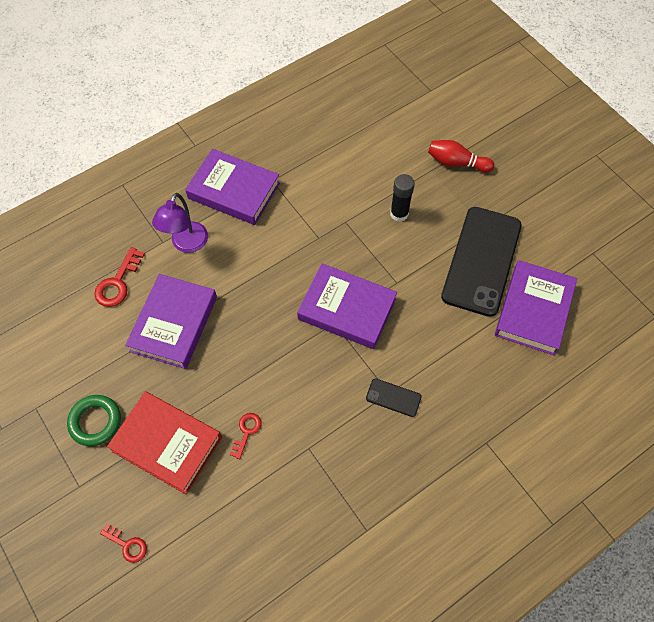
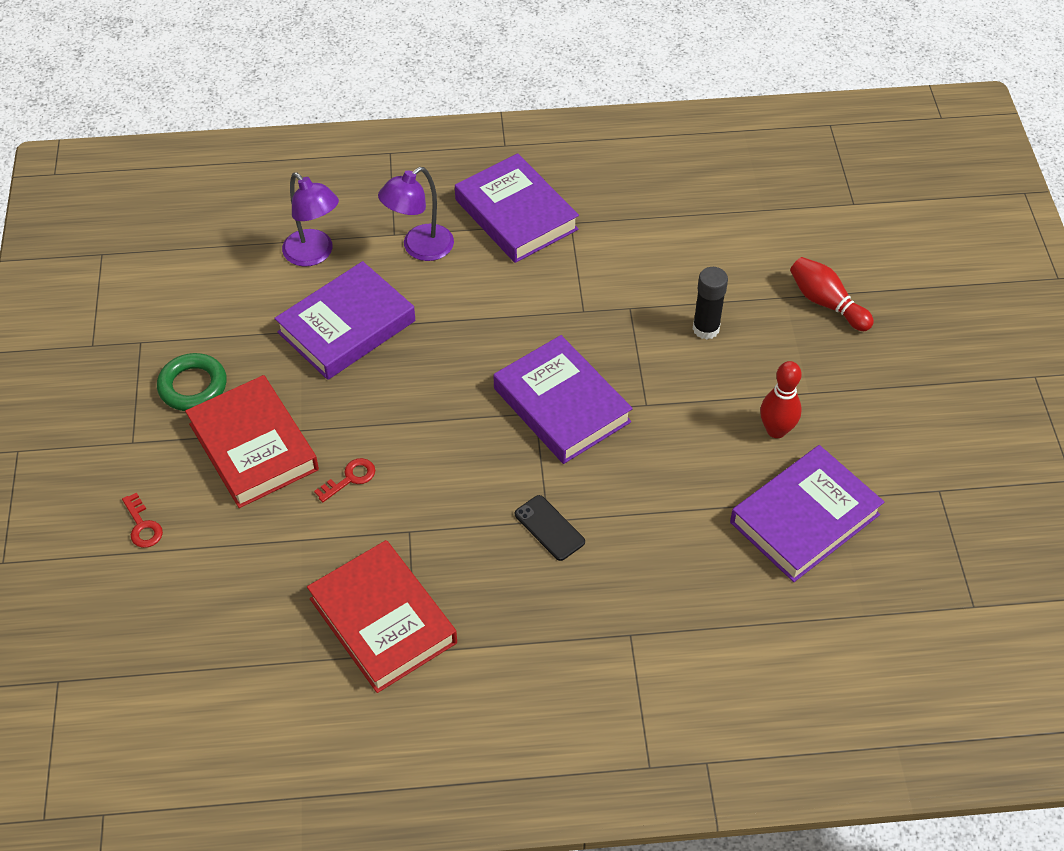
camera: 30 degrees right, 10 degrees down
red key [94,247,145,307] -> purple lamp [282,172,339,267]
black phone [441,207,522,317] -> red bowling pin [760,361,802,438]
none -> red book [307,540,457,693]

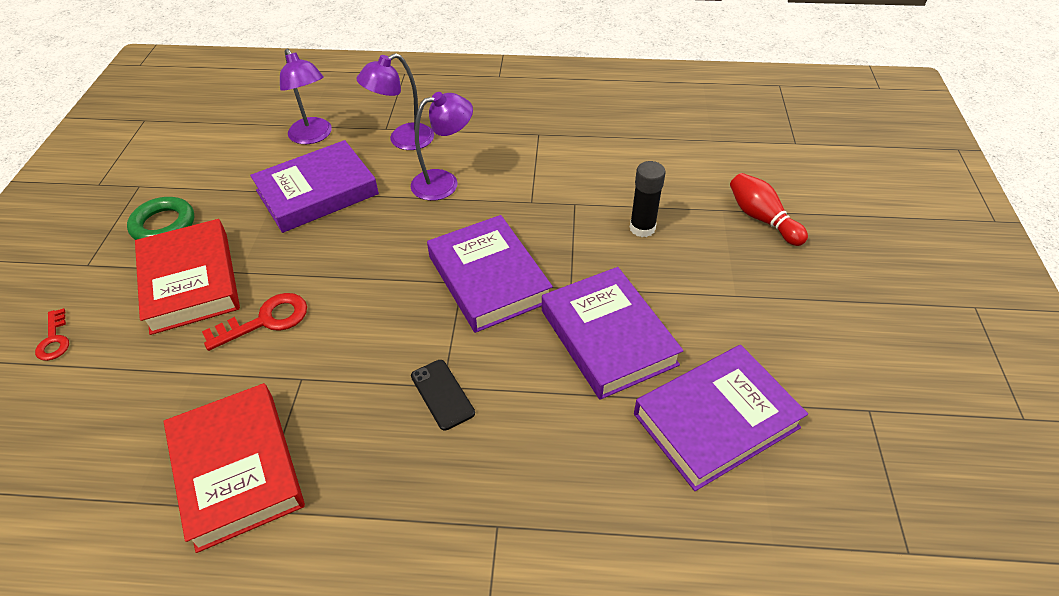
camera: 10 degrees right, 5 degrees down
red key [314,458,375,502] -> red key [202,293,307,351], size x1.57
purple book [455,153,579,263] -> purple book moved to [542,267,683,400]
red bowling pin [760,361,802,438] -> none
none -> purple lamp [411,92,473,201]

